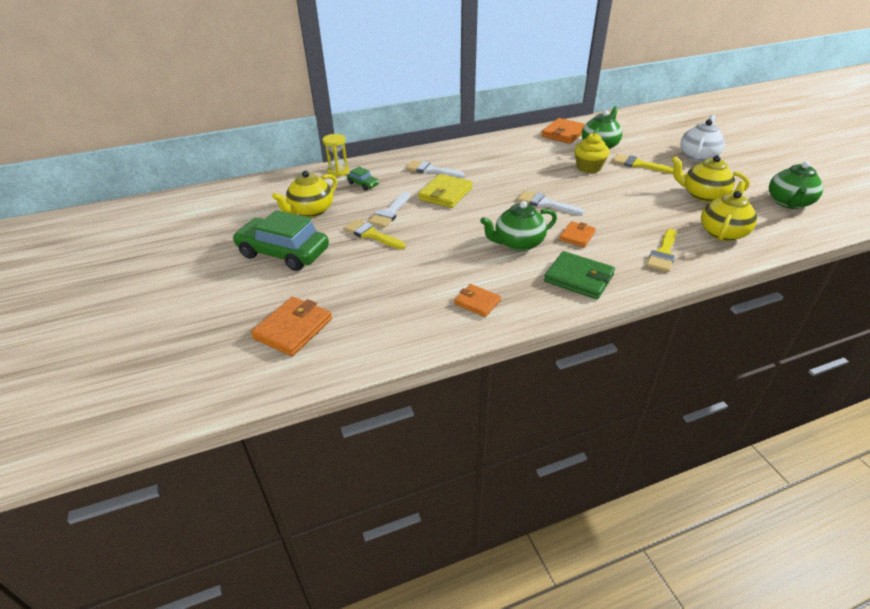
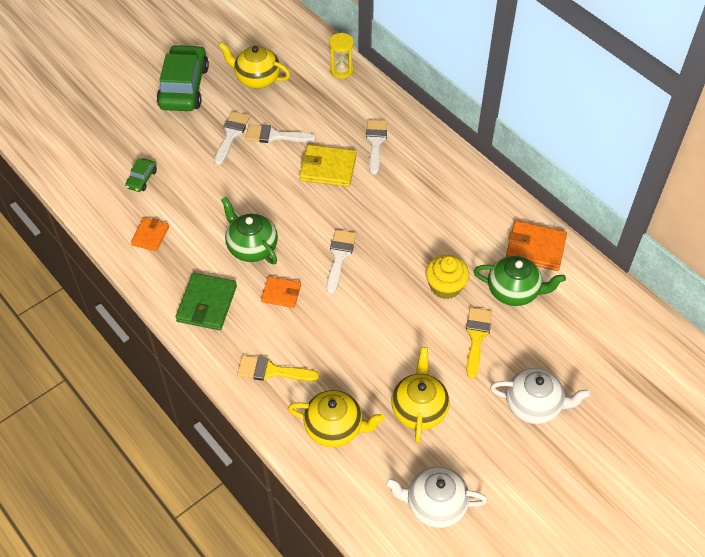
camera: 70 degrees right, 15 degrees up
orange wallet [251,297,332,356] -> none
yellow brush [344,219,406,249] -> white brush [214,111,250,165]
green car [347,167,379,191] -> green car moved to [125,158,157,192]
green teapot [769,162,823,209] -> white teapot [385,466,487,528]

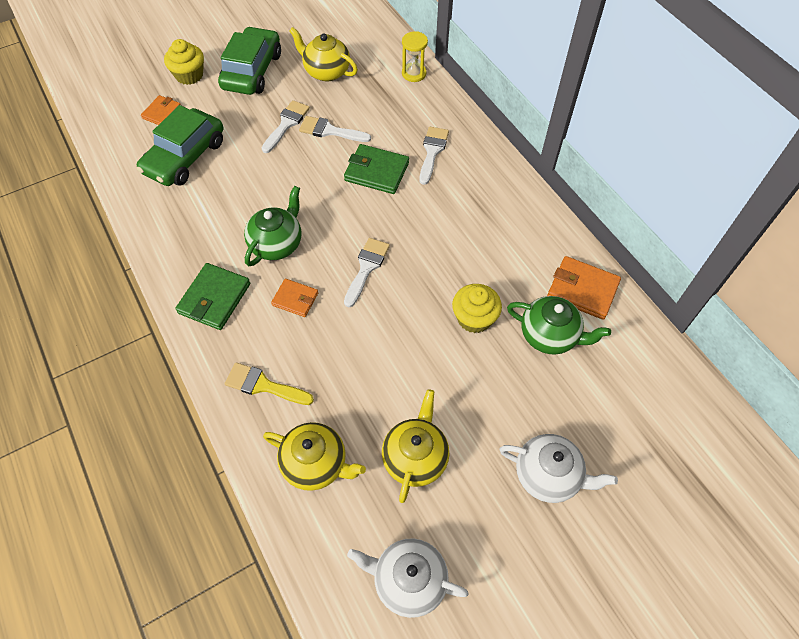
camera: 10 degrees right, 5 degrees up
green car [125,158,157,192] -> green car [137,105,223,186], size x2.27
orange wallet [131,218,169,251] -> orange wallet moved to [141,95,181,125]
green teapot [221,197,278,264] -> green teapot turned 60 degrees clockwise [244,186,301,266]
yellow wallet [300,145,357,187] -> green wallet [344,144,409,194]
yellow brush [466,307,492,379] -> none
none -> yellow cupcake [164,39,204,85]

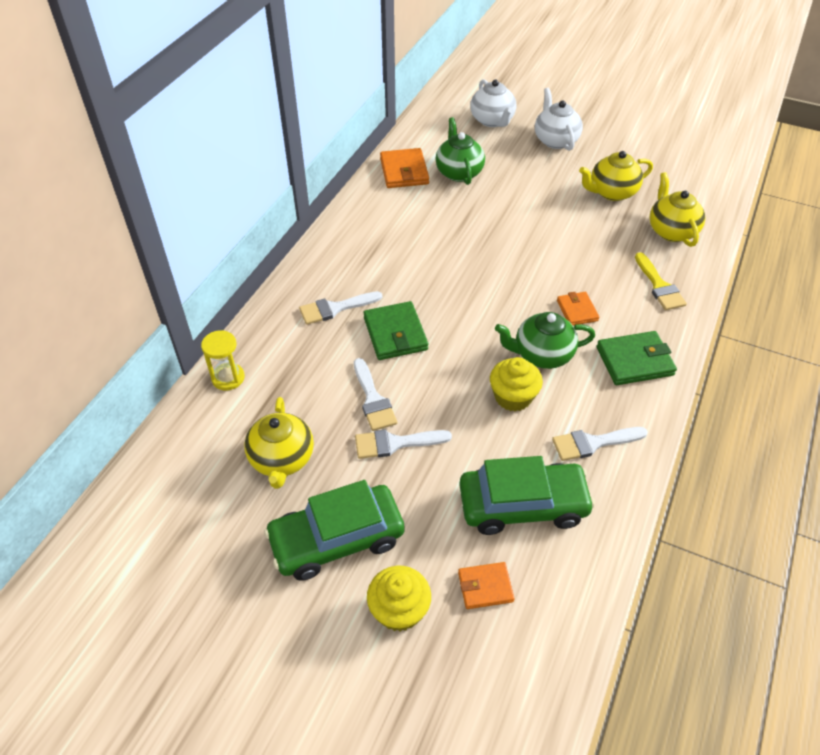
camera: 125 degrees left, 10 degrees down
white brush [344,238,390,307] -> white brush moved to [552,427,648,461]
white teapot [347,538,469,618] -> white teapot moved to [470,79,517,127]
yellow cupcake [452,284,502,333] -> yellow cupcake moved to [490,357,543,411]

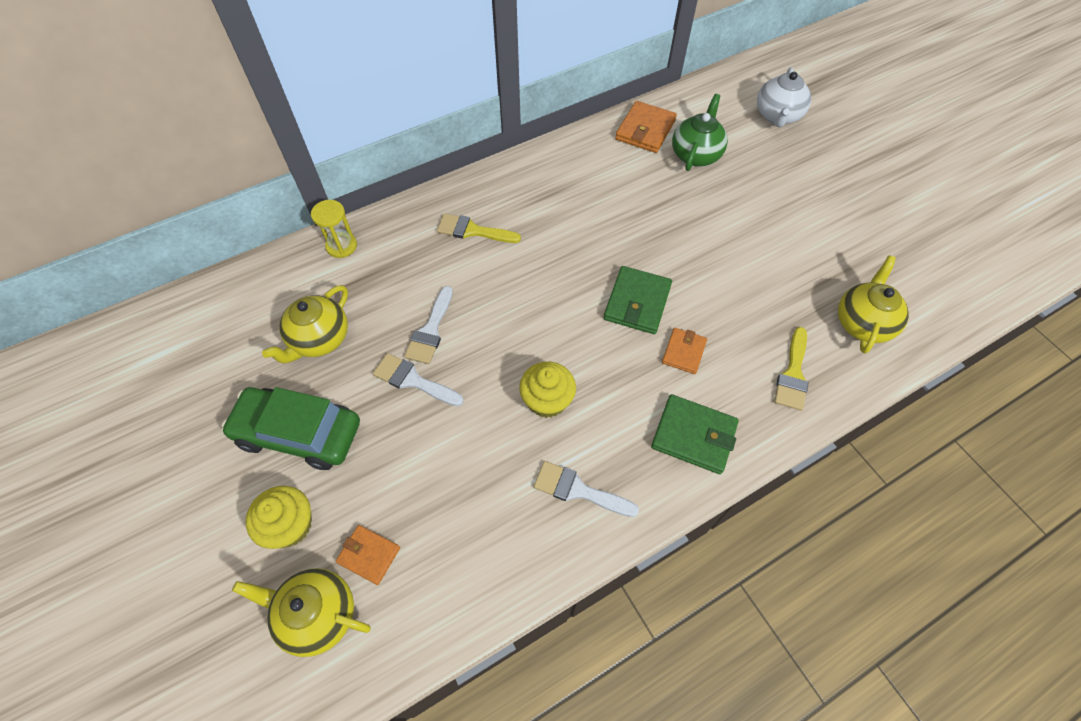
camera: 35 degrees right, 10 degrees up
white brush [299,291,382,325] -> yellow brush [437,214,521,243]
green wallet [363,301,428,360] -> green wallet moved to [604,266,672,334]
green car [459,456,595,535] -> none
green teapot [495,312,595,369] -> none
white teapot [535,88,583,151] -> none
yellow teapot [579,151,653,201] -> yellow teapot moved to [232,568,371,657]

